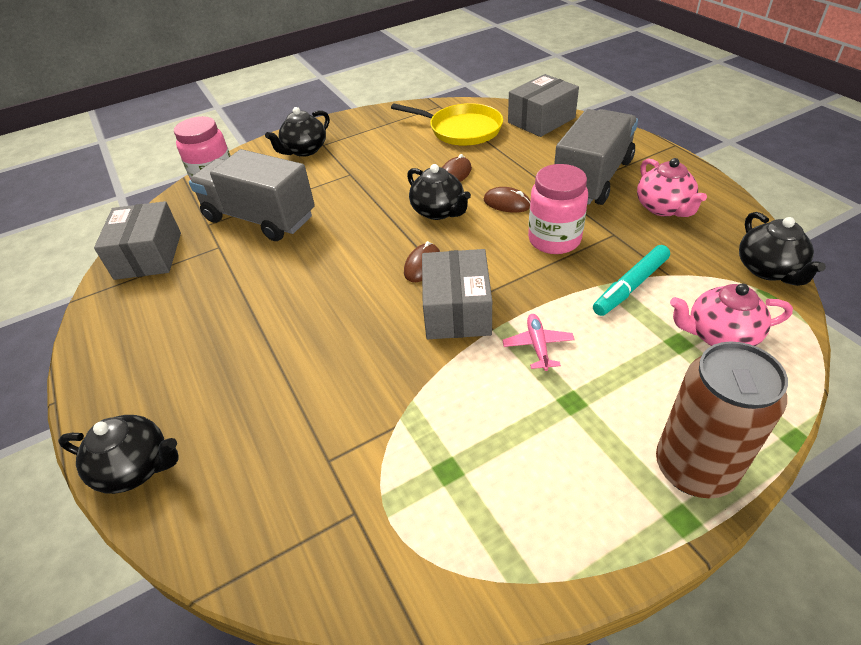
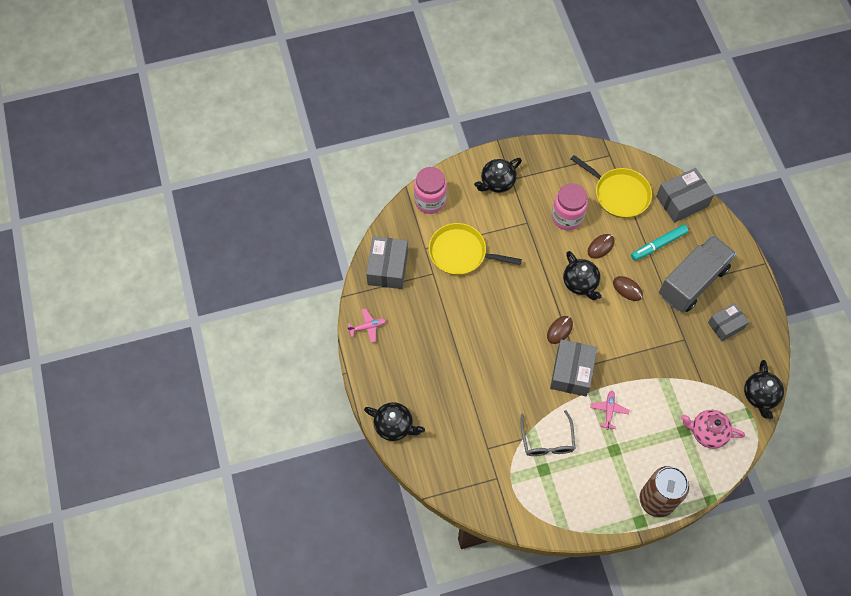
camera: 10 degrees right, 20 degrees up
grey truck [189,149,315,241] -> yellow pan [429,223,522,275]
pink jar [528,164,588,254] -> pink jar moved to [552,183,588,230]
turquoise marker [593,245,670,316] -> turquoise marker moved to [631,224,688,261]
pink teapot [637,158,707,217] -> grey box [708,303,749,341]
none -> pink plane [347,308,386,343]
none -> grey glasses [520,410,575,456]

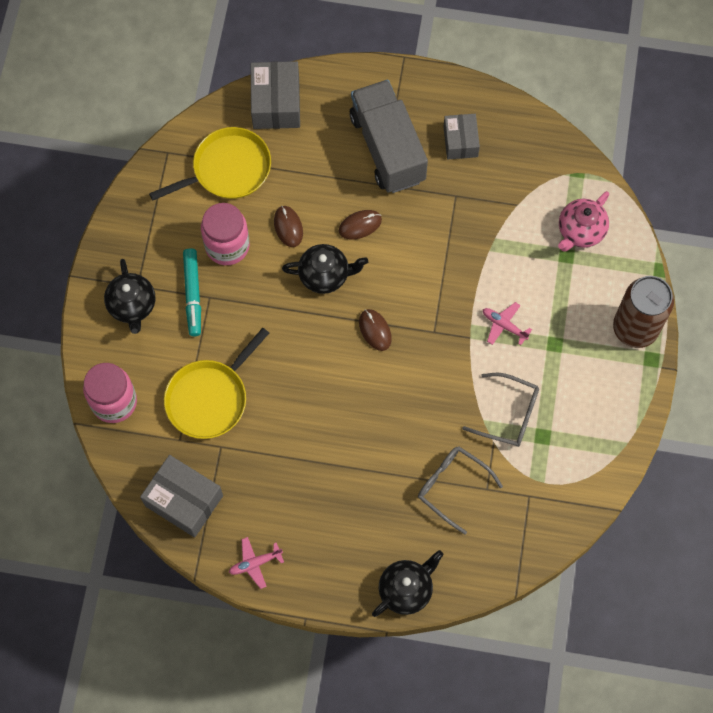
camera: 65 degrees left, 5 degrees up
pink plane [347,308,386,343] -> pink plane turned 120 degrees counterclockwise [229,537,284,589]
grey box [550,339,597,396] -> none
turquoise marker [631,224,688,261] -> turquoise marker moved to [183,248,201,336]
black teapot [744,360,784,419] -> none
none -> grey glasses [418,446,503,535]

